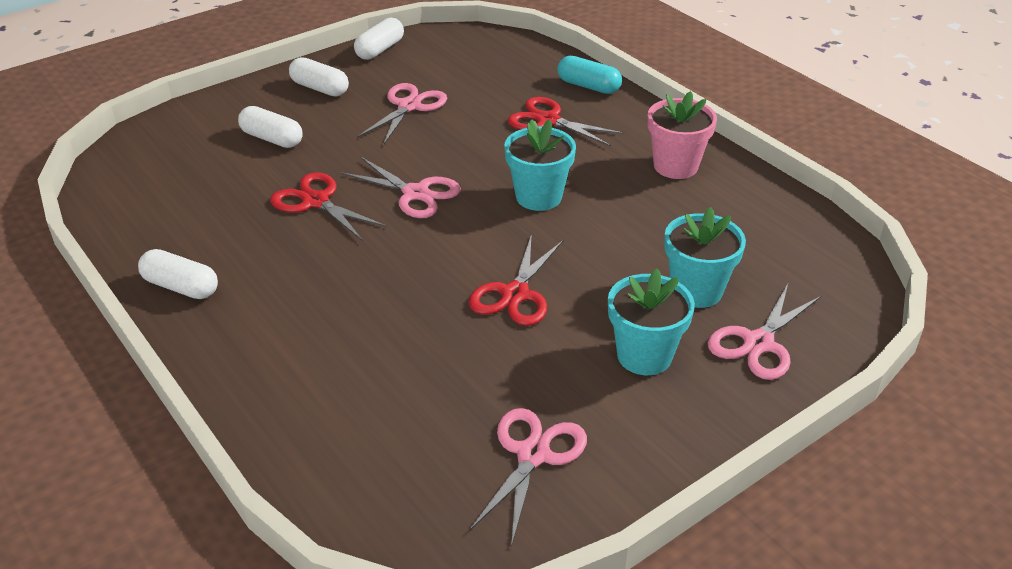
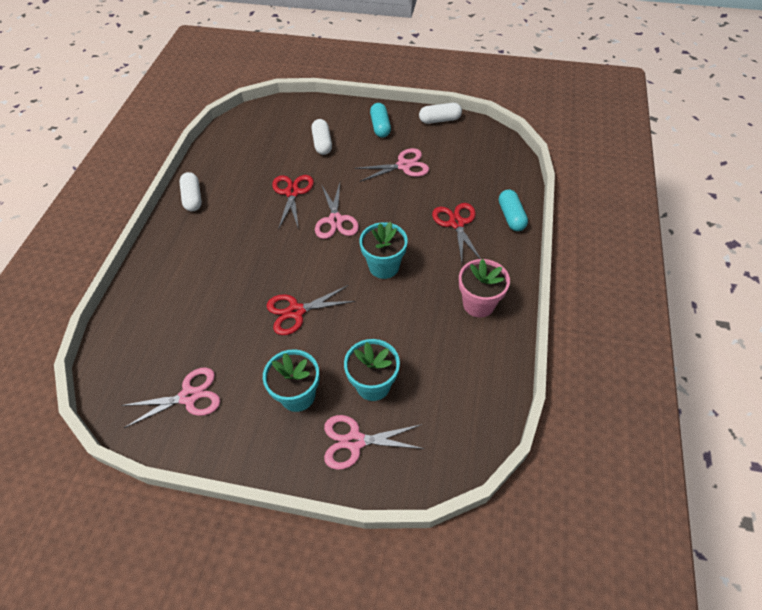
camera: 50 degrees right, 15 degrees up
white capsule [289,57,349,96] -> turquoise capsule [370,103,391,138]

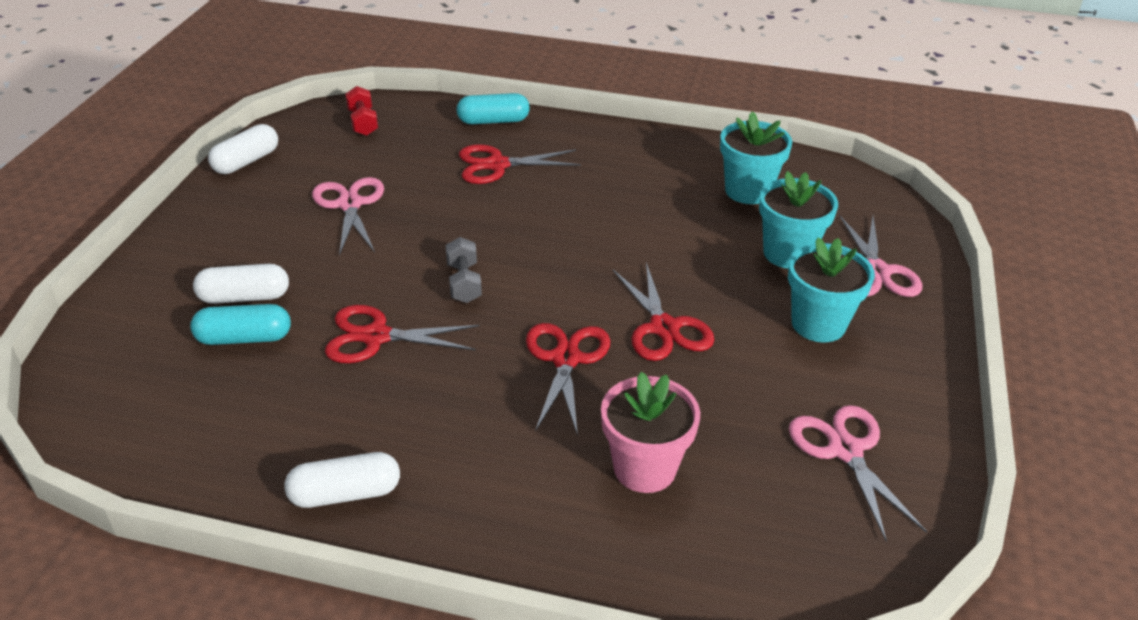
camera: 90 degrees left, 15 degrees down
pink scissors [315,183,359,239] -> grey dumbbell [446,237,482,303]
turquoise flower pot [359,222,408,279] -> turquoise flower pot moved to [720,111,792,204]
turquoise capsule [370,103,391,138] -> turquoise capsule moved to [190,304,291,345]
white capsule [419,103,462,124] -> white capsule turned 45 degrees clockwise [208,124,278,174]
pink flower pot [459,259,510,317] -> pink flower pot moved to [601,372,700,493]
none -> red dumbbell [345,86,378,136]
none -> red scissors [526,323,610,436]

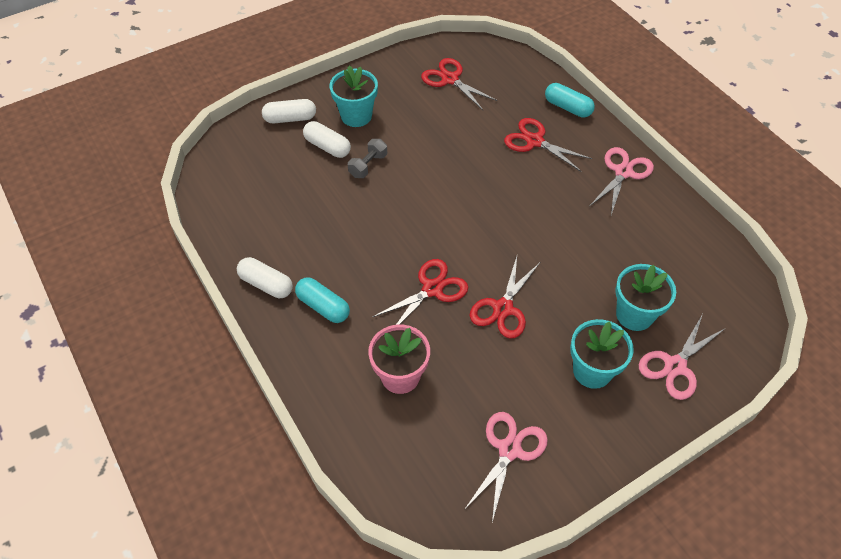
camera: 45 degrees right, 15 degrees up
turquoise capsule [190,304,291,345] -> turquoise capsule moved to [295,277,350,323]
white capsule [208,124,278,174] -> white capsule moved to [262,99,316,123]
pink scissors [312,177,384,256] -> pink scissors moved to [590,147,654,215]
red scissors [325,305,480,363] -> red scissors moved to [421,58,498,110]
red dumbbell [345,86,378,136] -> none
grey dumbbell [446,237,482,303] -> grey dumbbell moved to [348,139,387,178]
turquoise flower pot [720,111,792,204] -> turquoise flower pot moved to [330,66,378,127]

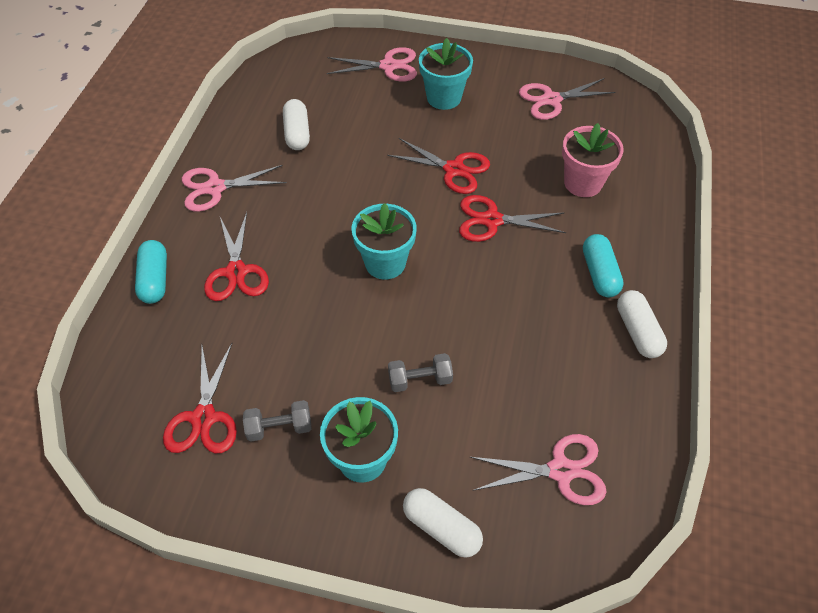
camera: 135 degrees left, 0 degrees up
white capsule [303,121,351,158] -> white capsule moved to [283,99,310,150]
red scissors [469,256,540,338] -> red scissors turned 45 degrees clockwise [387,138,490,194]
turquoise flower pot [615,264,676,331] -> turquoise flower pot moved to [352,203,417,279]
none -> grey dumbbell [243,400,311,442]
none -> pink scissors [470,434,606,505]

